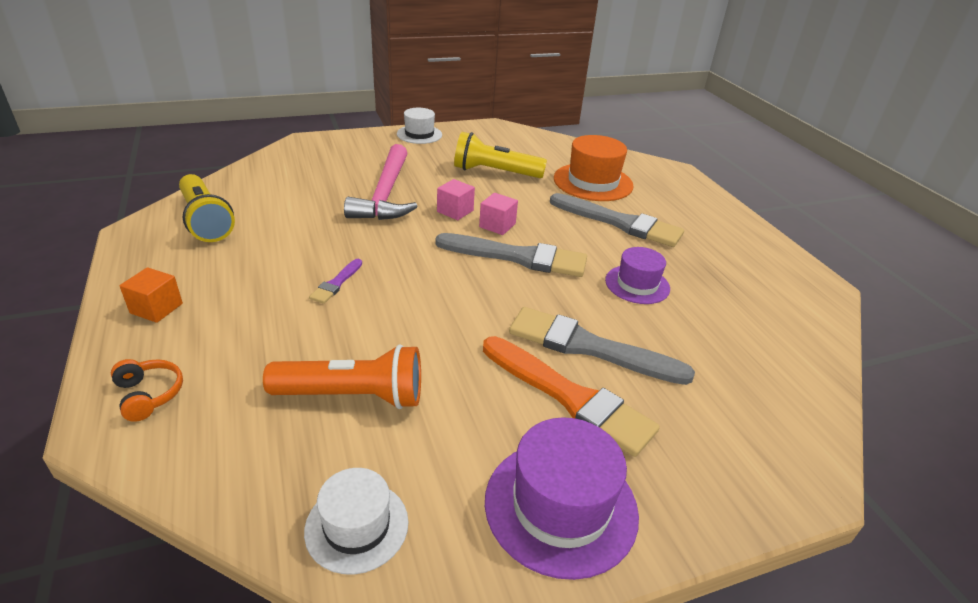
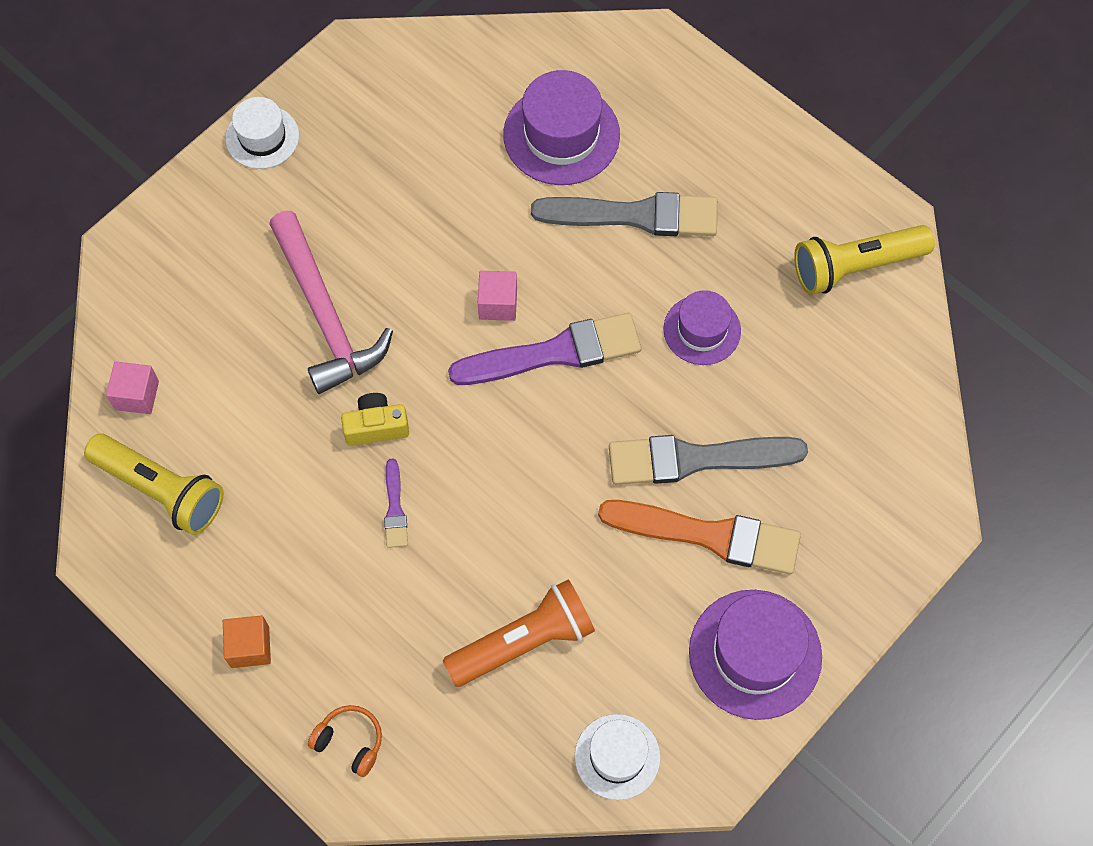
camera: 25 degrees left, 30 degrees up
grey brush [435,233,587,277] -> purple brush [448,313,641,385]
pink cube [437,179,475,220] -> pink cube moved to [106,361,159,414]
yellow flashlight [454,132,547,178] -> yellow flashlight moved to [794,225,935,295]
orange hat [554,135,634,201] -> purple hat [503,70,620,185]
none -> yellow camera [341,393,409,446]

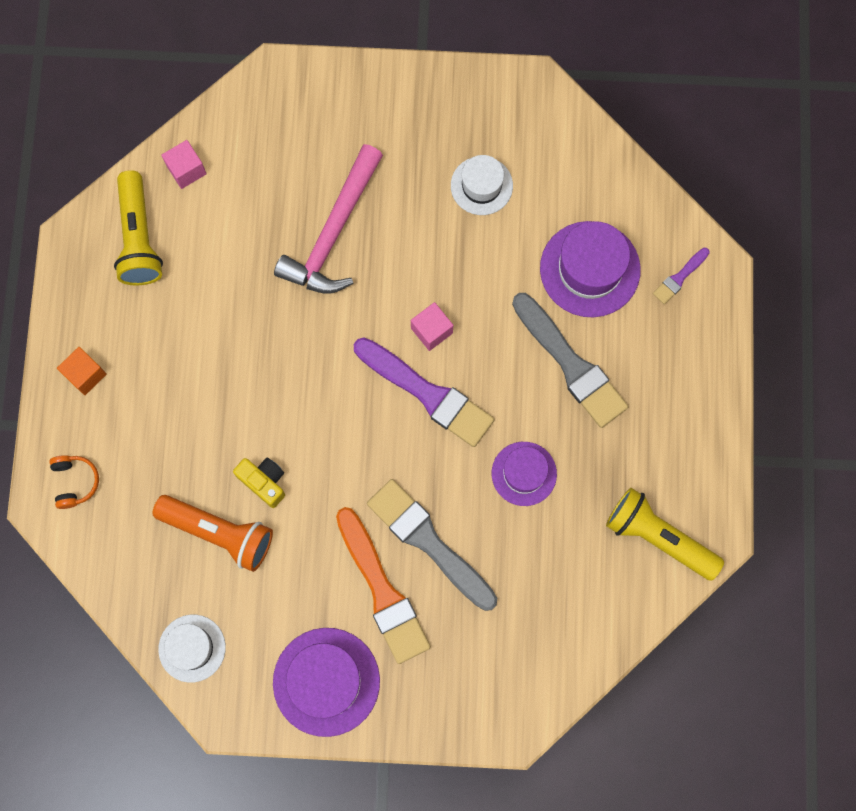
camera: 50 degrees right, 10 degrees up
white hat [226,97,299,169] -> white hat moved to [451,155,513,215]
yellow camera [341,393,409,446] -> yellow camera moved to [233,458,285,508]
purple brush [384,458,408,548] -> purple brush moved to [653,248,710,304]

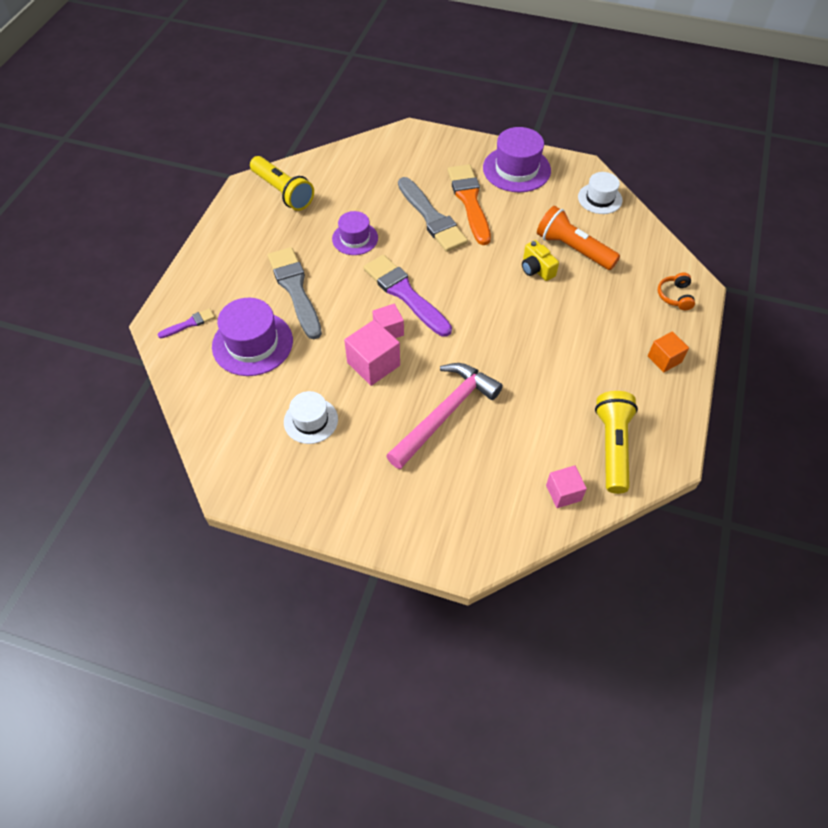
camera: 165 degrees left, 20 degrees down
none -> pink cube [344,320,400,386]

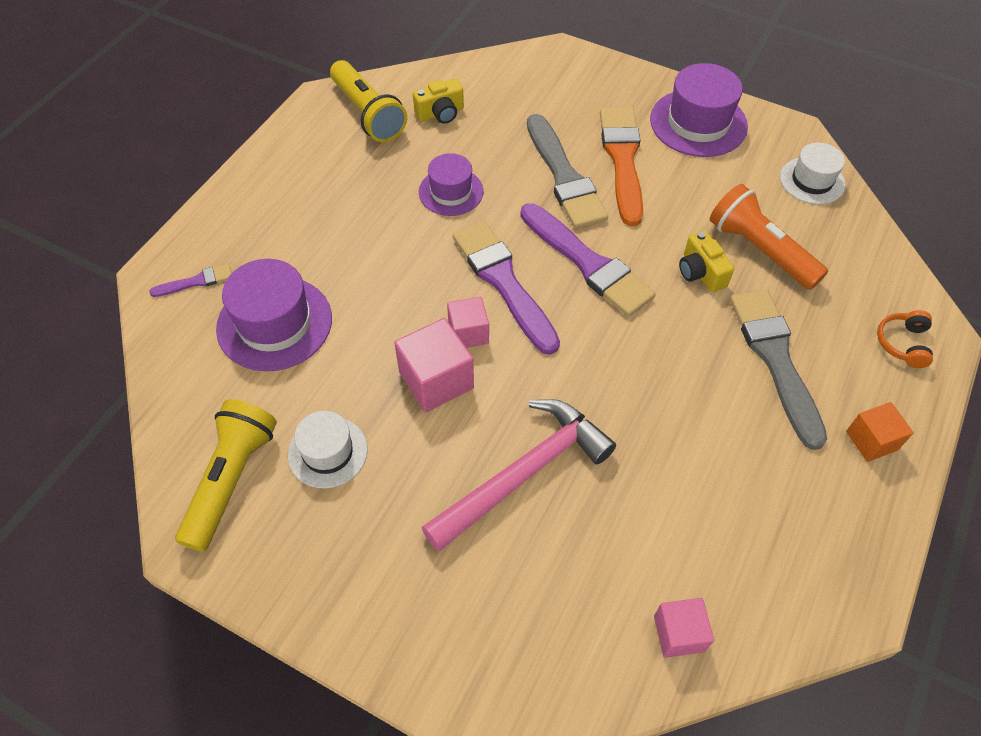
camera: 10 degrees right, 0 degrees up
grey brush [268,247,322,339] -> grey brush moved to [730,289,827,450]
yellow flashlight [595,391,638,494] -> yellow flashlight moved to [175,399,277,552]
none -> yellow camera [413,79,464,124]
none -> purple brush [520,203,655,317]

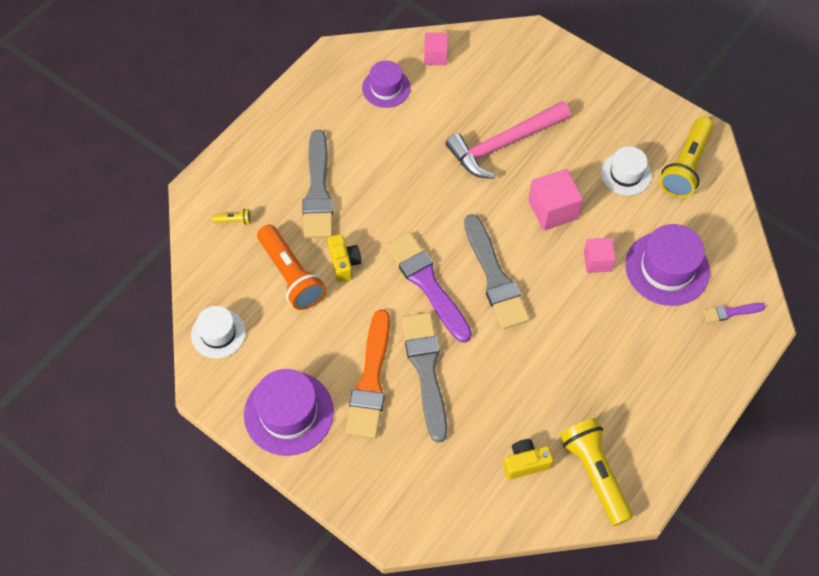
camera: 170 degrees left, 5 degrees up
purple hat [419,153,484,216] -> purple hat moved to [362,61,411,108]
pink cube [447,296,489,348] -> pink cube moved to [584,238,616,273]
purple brush [453,221,560,355] -> grey brush [464,214,530,329]
orange cube [846,402,914,462] -> none
orange headphones [877,310,933,368] -> none
none -> yellow flashlight [212,209,251,225]

